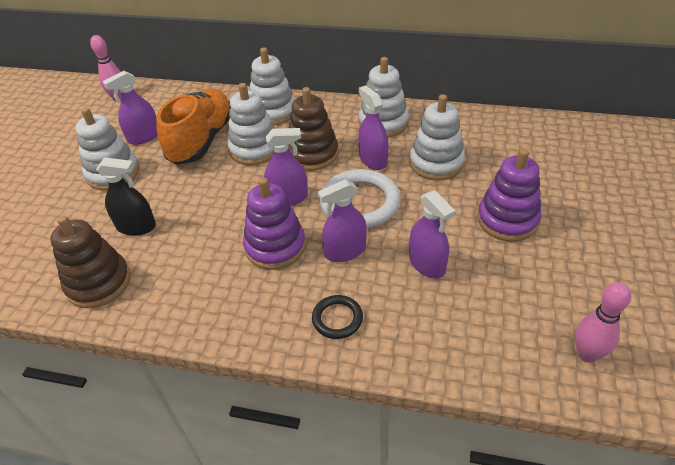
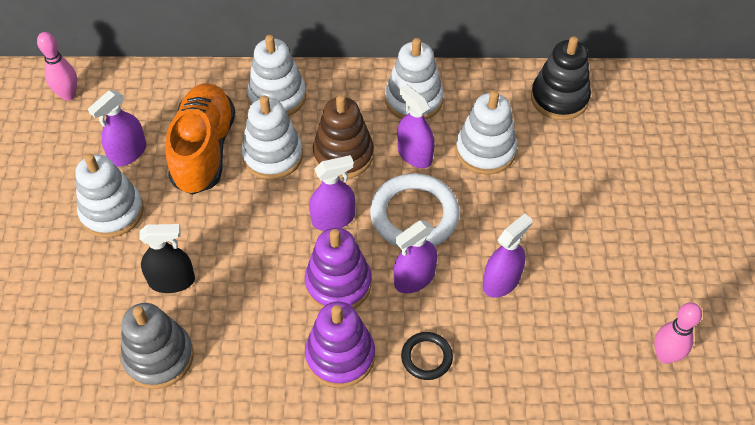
camera: 15 degrees left, 10 degrees up
brown stacking toy [50,215,131,308] -> grey stacking toy [121,303,194,389]
purple spray bottle [409,190,455,279] -> purple spray bottle turned 90 degrees counterclockwise [483,213,533,298]
purple stacking toy [477,149,541,242] -> purple stacking toy moved to [305,302,375,388]
none -> black stacking toy [531,36,591,120]

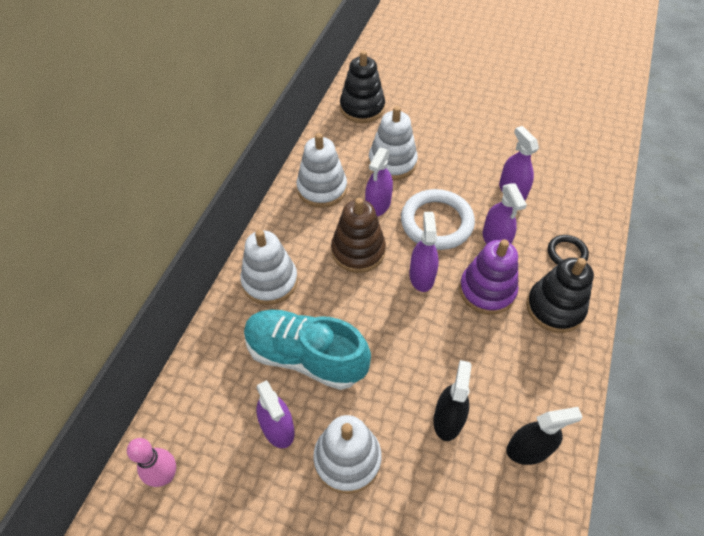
camera: 70 degrees left, 0 degrees up
grey stacking toy [121,303,194,389] -> black spray bottle [506,407,582,465]
orange shoe [165,83,235,195] -> turquoise shoe [244,309,371,390]
white stacking toy [241,96,303,180] -> none
purple stacking toy [305,302,375,388] -> black stacking toy [526,258,594,333]
purple spray bottle [397,84,435,168] -> purple spray bottle turned 45 degrees counterclockwise [365,147,393,217]
pink bowling pin [654,302,702,364] -> none

